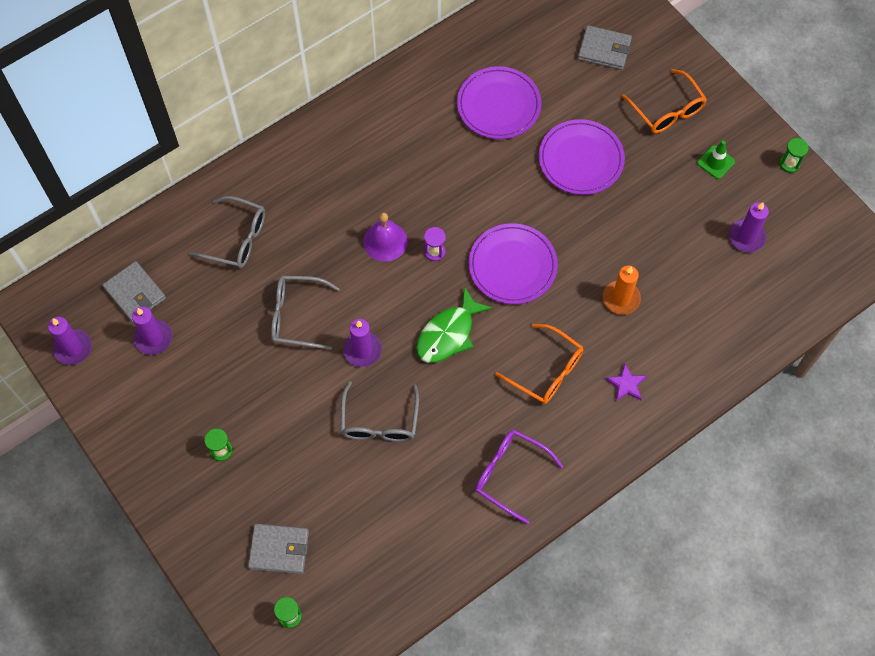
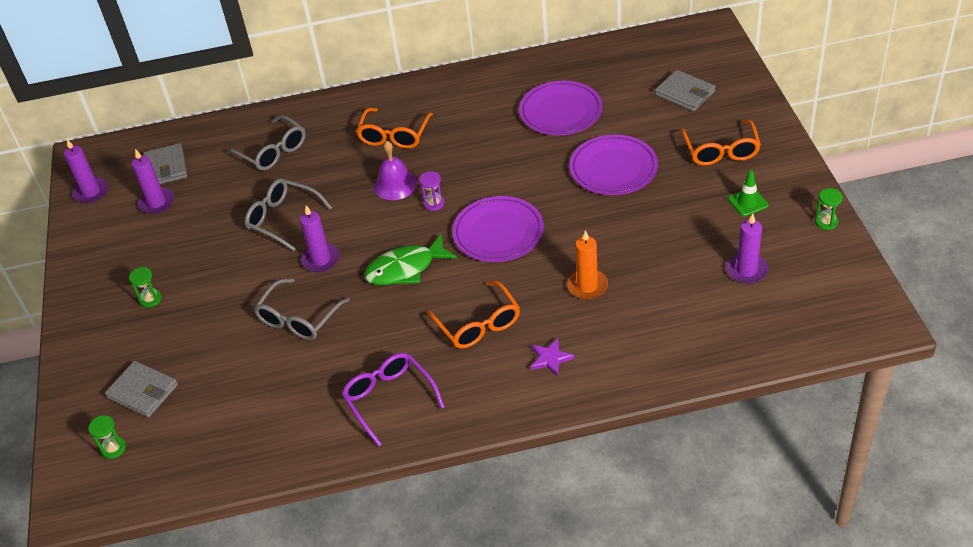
camera: 30 degrees right, 20 degrees down
none -> orange glasses [356,108,433,149]

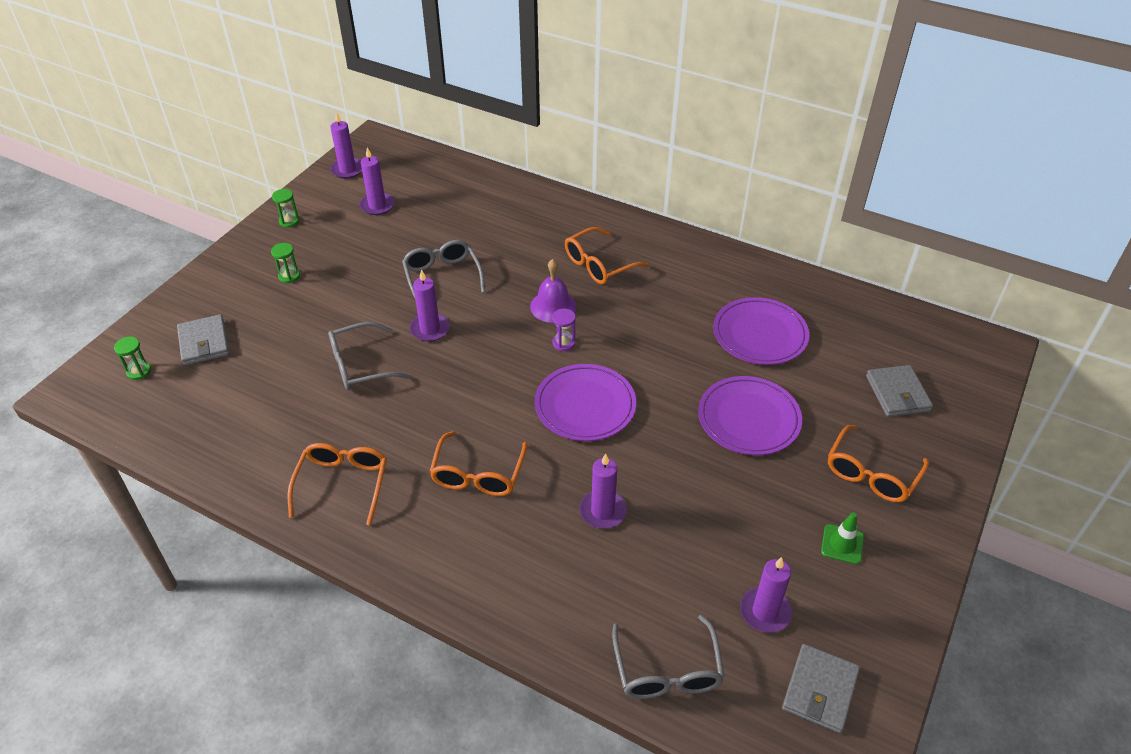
camera: 35 degrees right, 0 degrees up
grey wallet [143,143,187,184] -> grey wallet moved to [782,644,860,733]
grey glasses [227,115,306,171] -> grey glasses moved to [612,615,725,699]
purple glasses [342,353,445,446] -> orange glasses [288,443,387,525]
green fish [364,233,457,285] -> none
purple star [531,339,575,377] -> none
orange candle [567,230,608,300] -> purple candle [579,454,627,528]
green hourglass [815,188,843,230] -> green hourglass moved to [272,189,299,228]

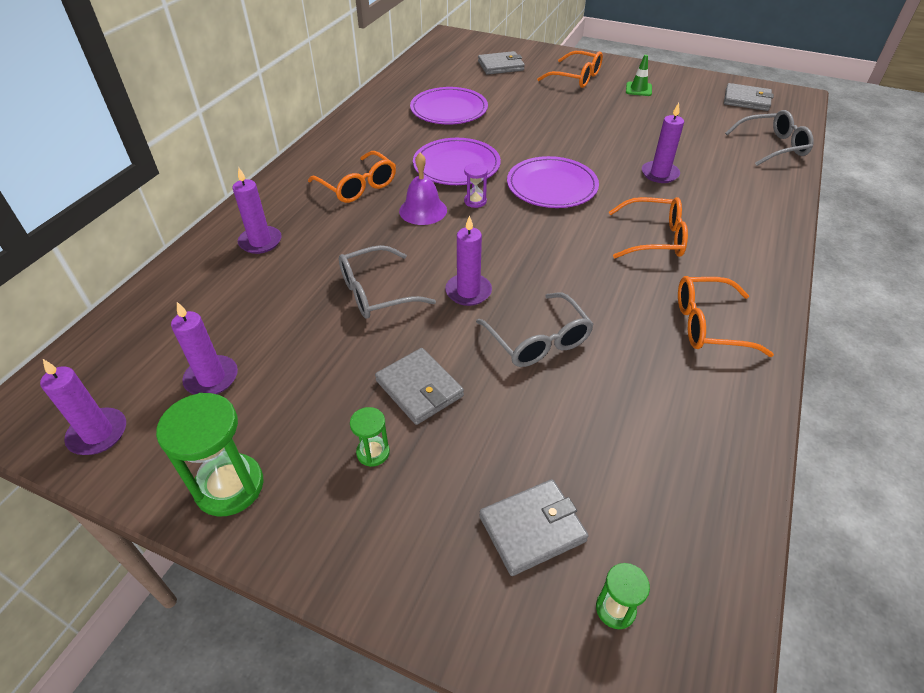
camera: 95 degrees left, 0 degrees up
green hourglass [272,189,299,228] -> green hourglass [156,393,264,516], size x1.94
purple plate [698,376,802,455] -> purple plate moved to [413,138,501,185]
purple candle [740,557,792,633] -> purple candle moved to [233,167,282,254]
none -> grey wallet [375,348,464,425]

